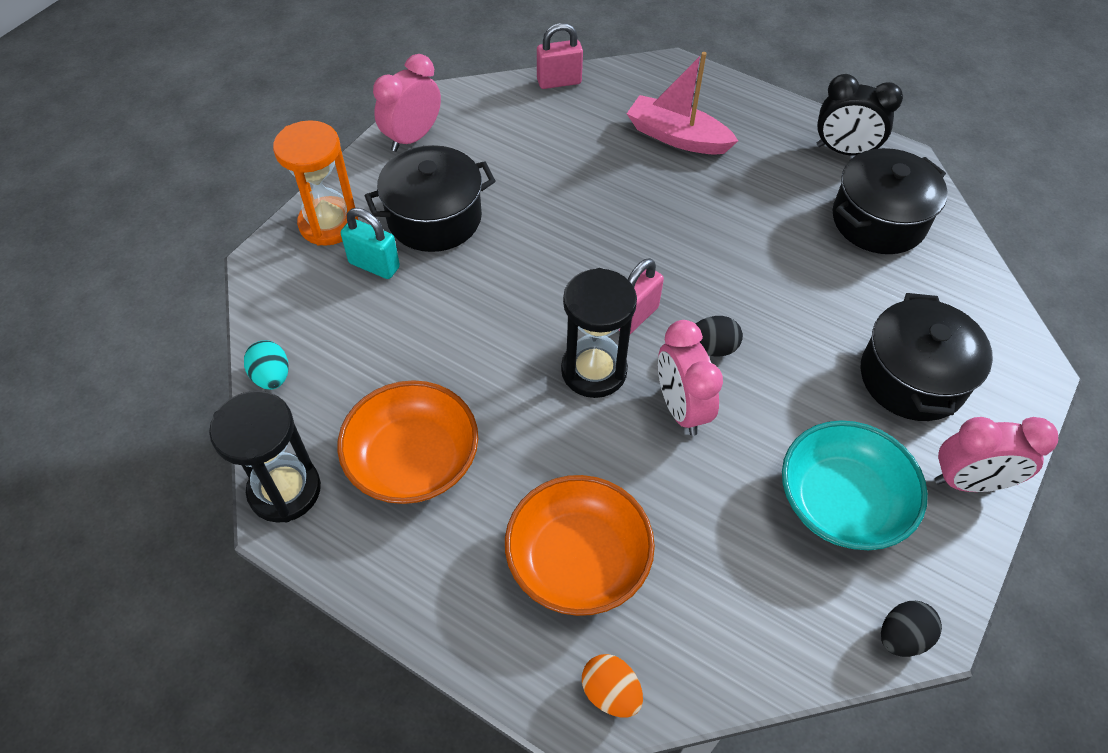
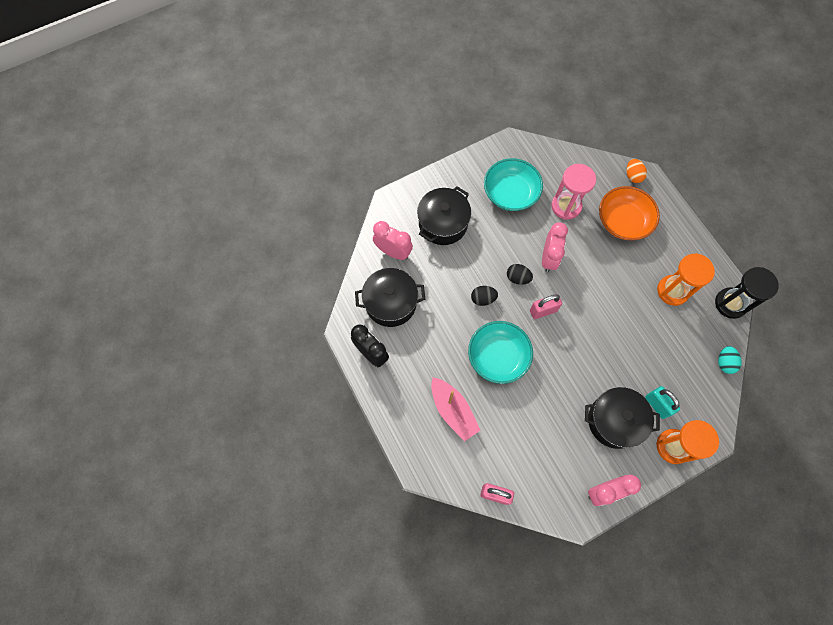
camera: 150 degrees left, 15 degrees up
orange bowl [337,380,478,504] -> orange hourglass [657,253,715,306]
black hourglass [561,268,637,398] -> none
black egg [881,601,942,657] -> black egg moved to [471,286,498,306]
pink clock [934,417,1058,492] -> pink clock moved to [373,221,413,260]
none -> turquoise bowl [468,321,533,384]
none -> pink hourglass [551,164,596,220]

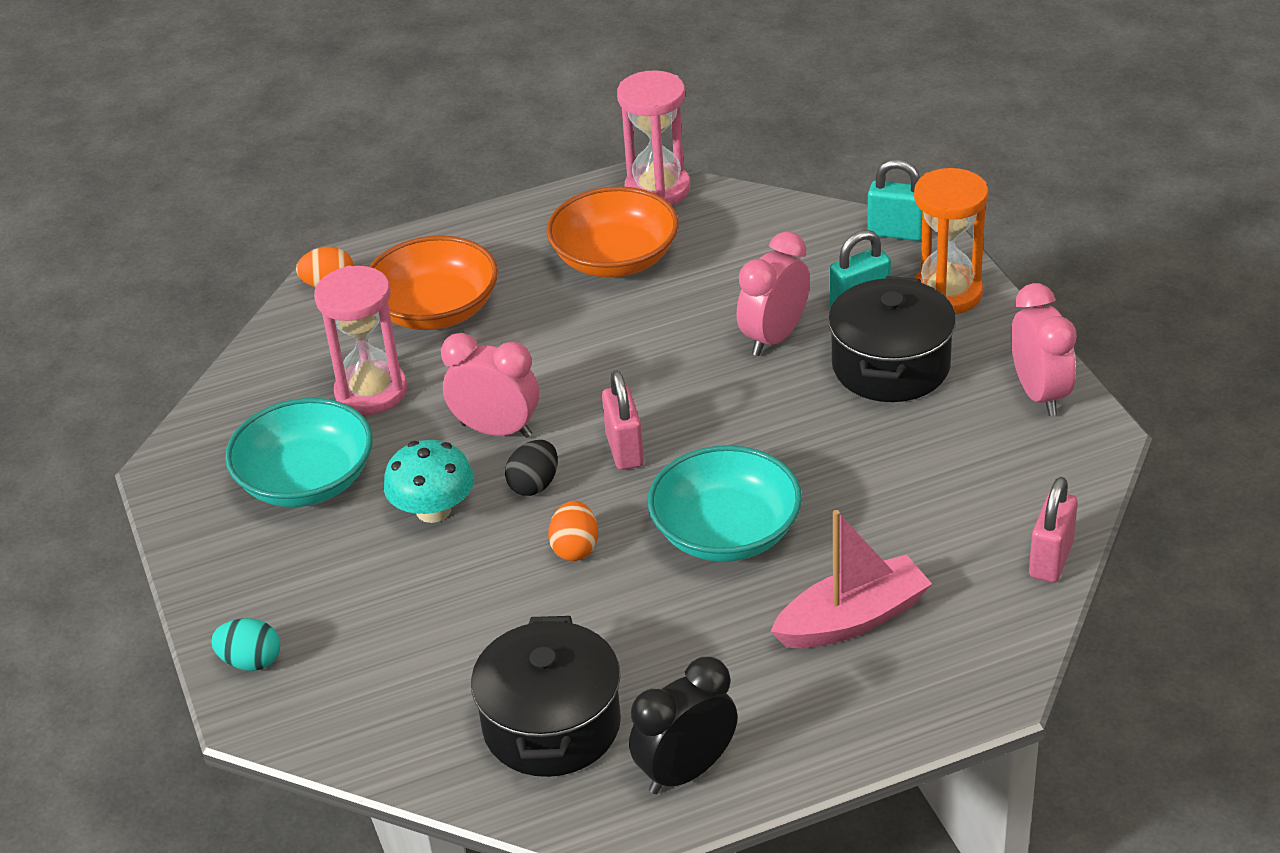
camera: 80 degrees left, 30 degrees down
pink clock [373,221,413,260] -> pink clock moved to [737,231,810,356]
black pot [417,186,471,245] -> none
black egg [471,286,498,306] -> orange egg [548,501,598,561]
orange hourglass [657,253,715,306] -> orange bowl [546,186,679,277]
black hourglass [715,267,779,319] -> pink hourglass [617,70,690,206]
turquoise egg [718,346,742,374] -> turquoise egg moved to [211,618,280,671]
none -> turquoise mushroom [383,440,474,523]
none -> turquoise padlock [867,160,922,241]

